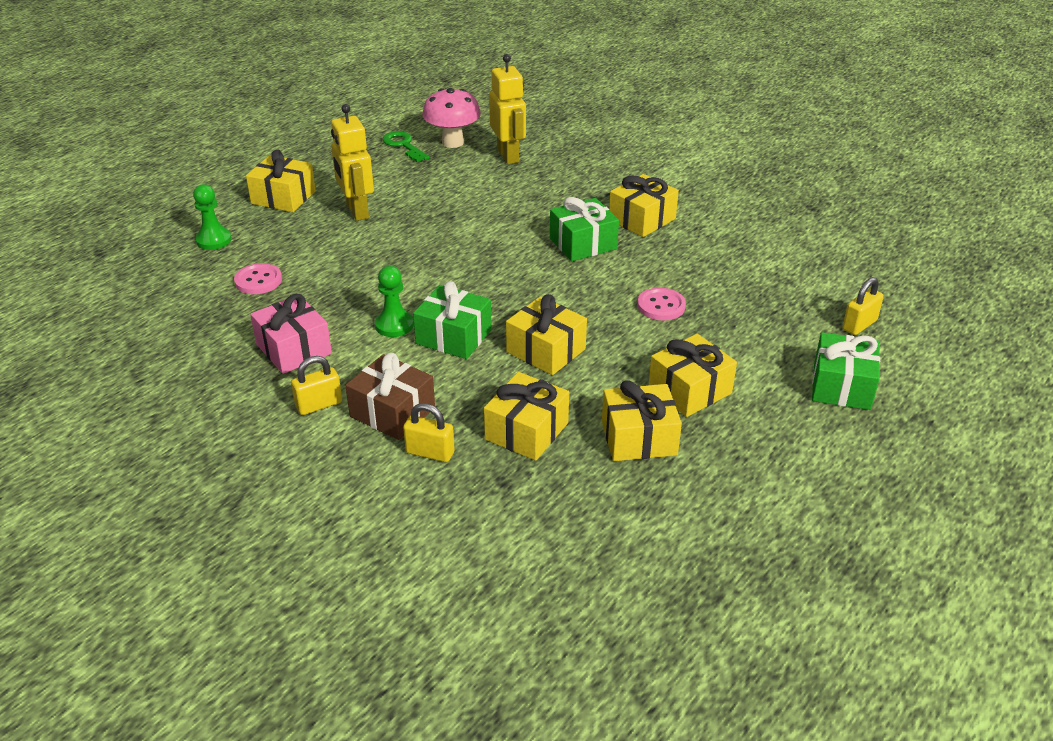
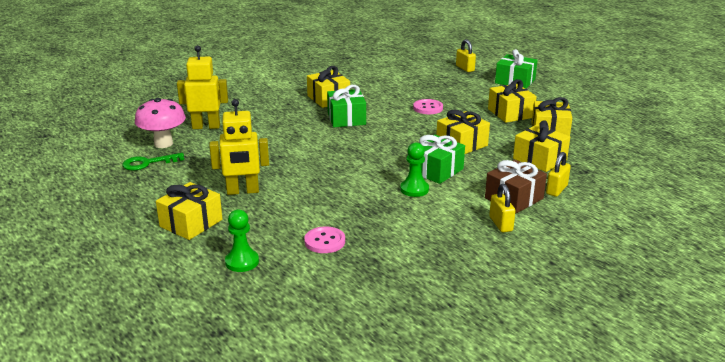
camera: 75 degrees left, 10 degrees down
pink gift [250,294,332,374] -> none

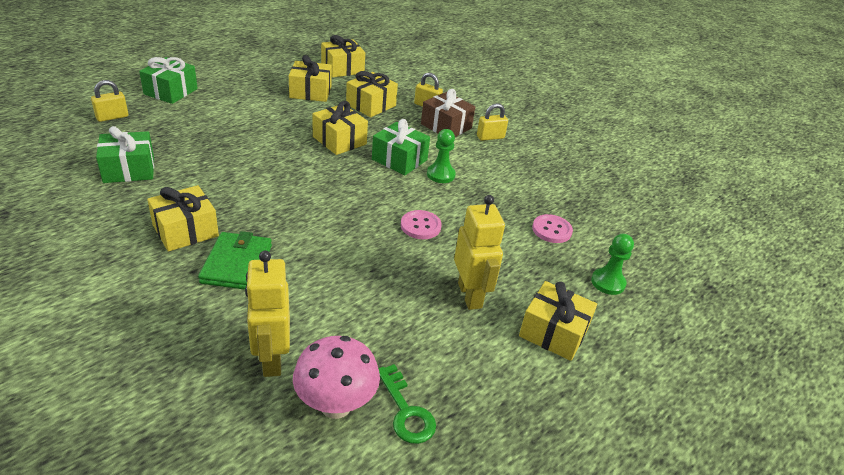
camera: 100 degrees left, 10 degrees up
green gift [327,85,366,127] -> green gift moved to [96,126,154,183]
pink button [413,99,443,114] -> pink button moved to [401,210,442,239]
yellow gift [488,79,537,123] -> yellow gift moved to [321,35,365,77]
none -> green wallet [198,231,272,290]

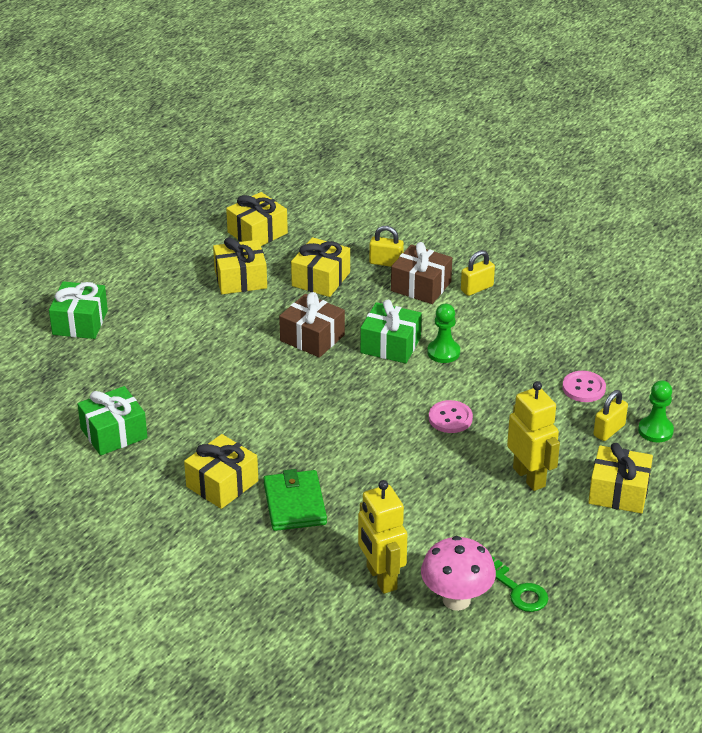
camera: 10 degrees left, 0 degrees up
yellow padlock [91,80,128,122] -> yellow padlock moved to [593,390,628,441]
yellow gift [312,101,368,155] -> brown gift [279,292,345,358]

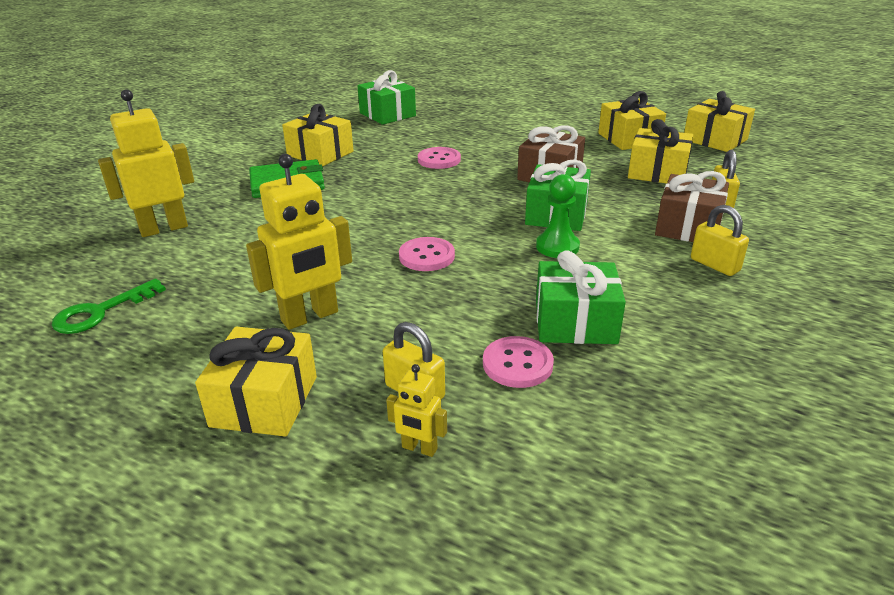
camera: 85 degrees right, 5 degrees down
green gift [49,281,108,339] -> green gift moved to [536,250,626,344]
pink mushroom [421,536,496,611] -> none
green pawn [638,380,674,442] -> yellow robot [386,364,447,457]
none -> pink button [418,147,461,169]

